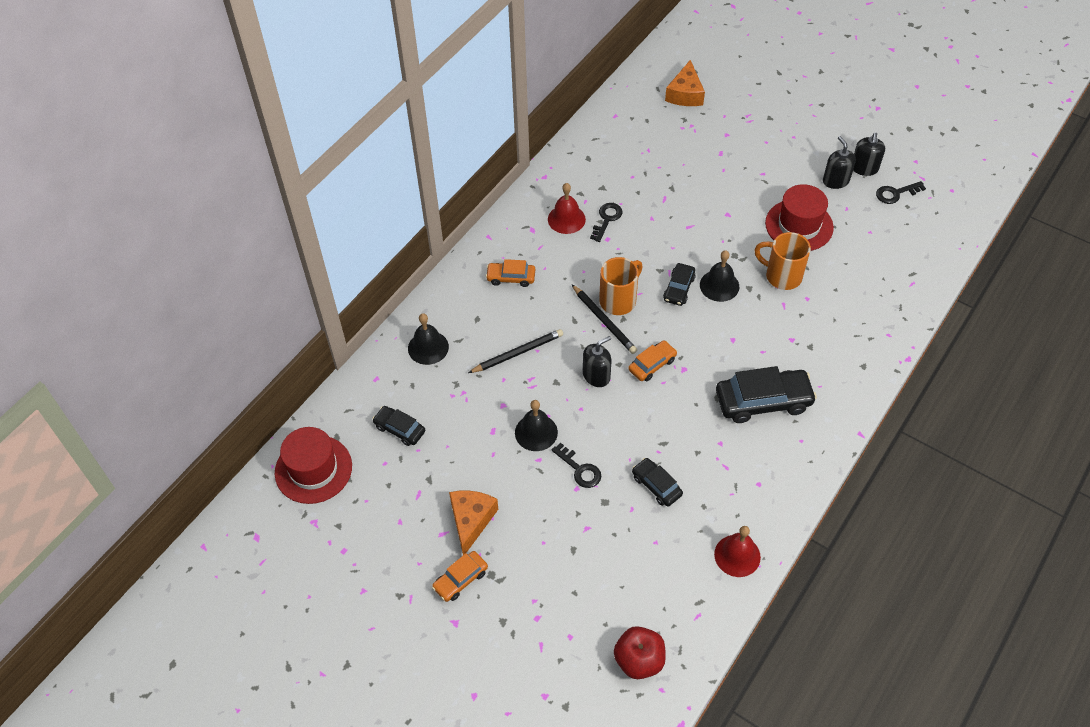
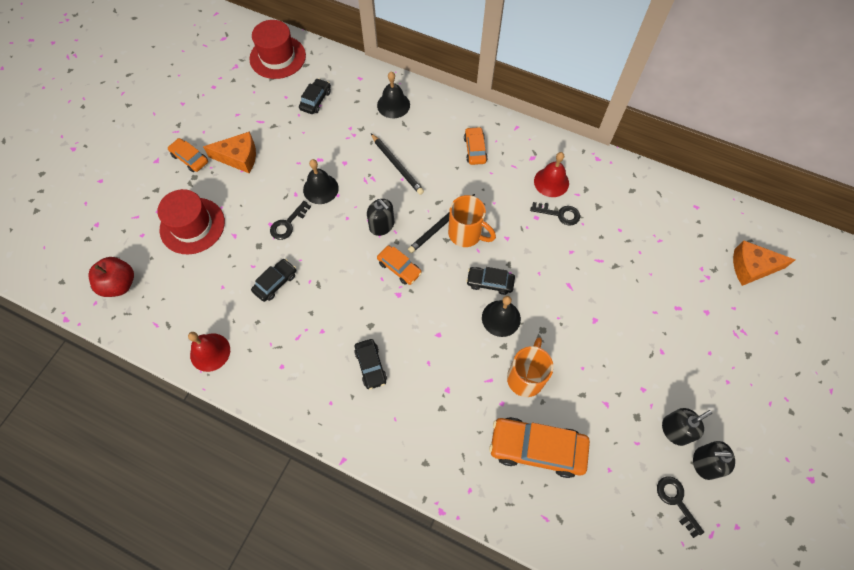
camera: 80 degrees right, 10 degrees up
black car [716,366,817,423] -> black car [354,339,387,390], size x0.55
red hat [765,184,834,251] -> red hat moved to [157,189,225,254]
none -> orange car [489,417,590,478]

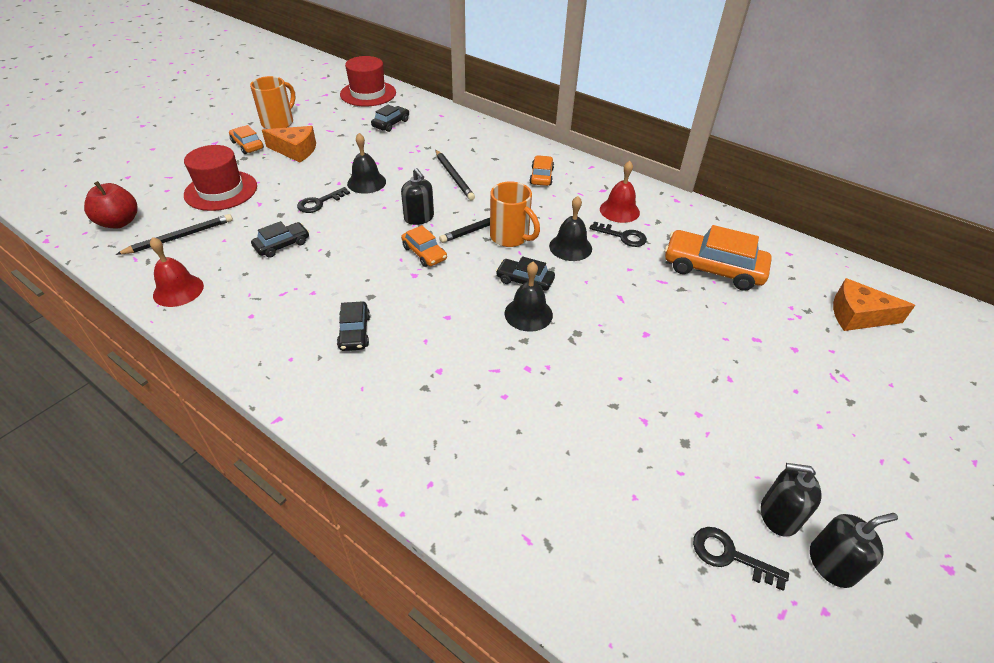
camera: 10 degrees right, 20 degrees down
black bell [377,72,410,118] -> black bell moved to [549,196,592,261]
orange car [489,417,590,478] -> orange car moved to [665,225,772,291]
orange mug [507,338,554,397] -> orange mug moved to [250,76,296,129]
black key [657,476,704,538] -> black key turned 45 degrees counterclockwise [693,527,789,591]
black soap dispenser [662,408,712,446] -> black soap dispenser moved to [810,513,898,588]
none -> black pencil [116,214,233,255]

